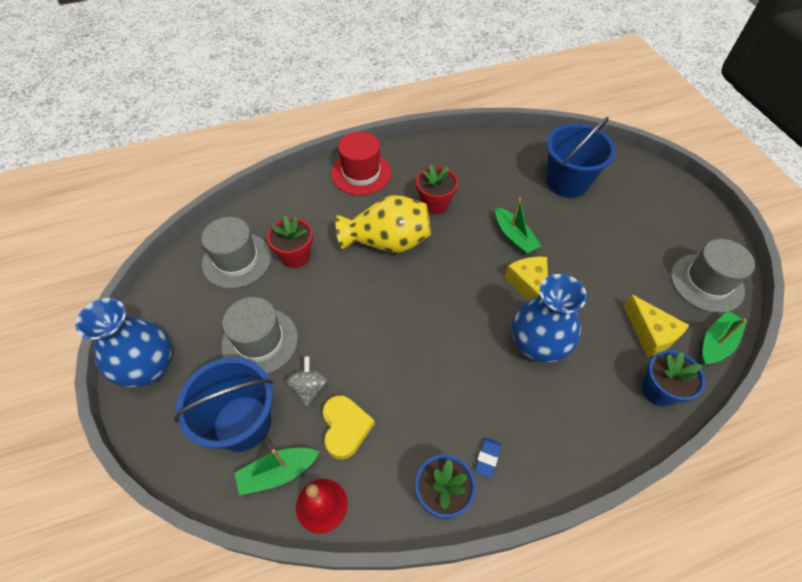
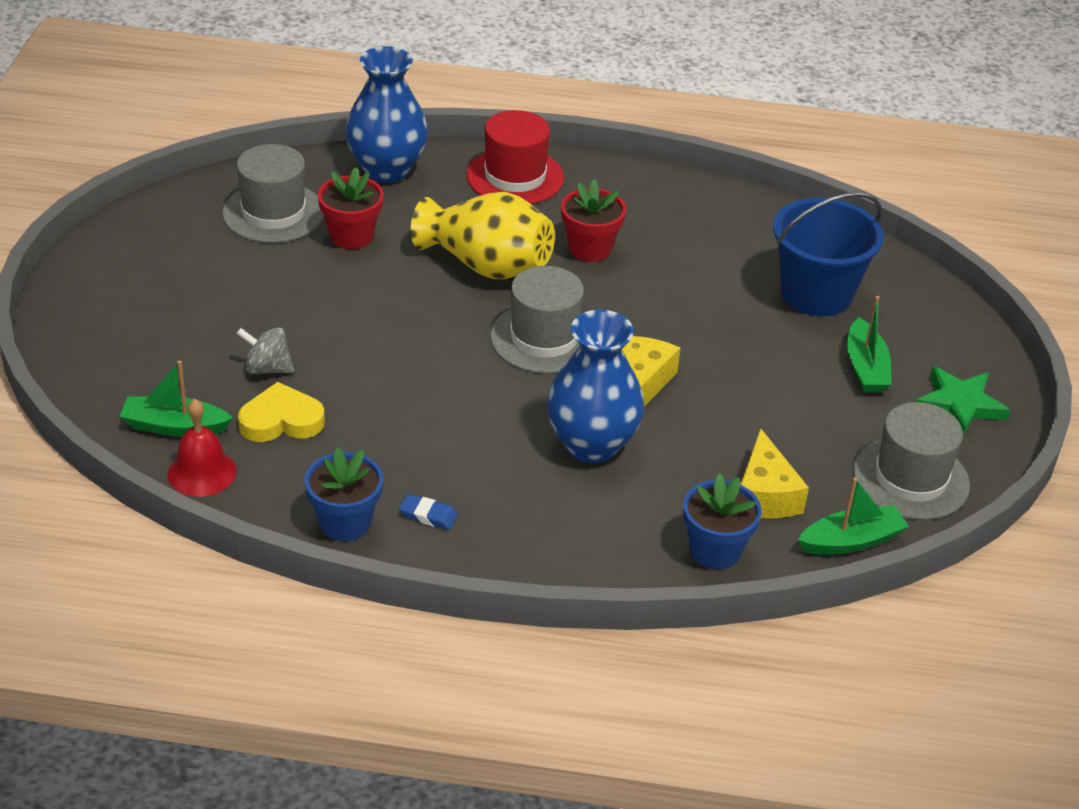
camera: 25 degrees right, 15 degrees down
blue vase [75,298,171,387] -> blue vase moved to [345,46,428,183]
blue bucket [174,357,273,452] -> none
grey hat [221,297,298,374] -> grey hat moved to [490,266,584,374]
grey spinning top [286,356,327,406] -> grey spinning top turned 105 degrees counterclockwise [236,327,294,374]
yellow heart [323,395,375,460] -> yellow heart turned 120 degrees counterclockwise [238,382,325,442]
blue eraser [475,437,501,478] -> blue eraser turned 60 degrees clockwise [399,494,457,530]
green boat [495,198,541,255] -> green boat moved to [847,296,892,393]
none -> green star [916,366,1010,436]

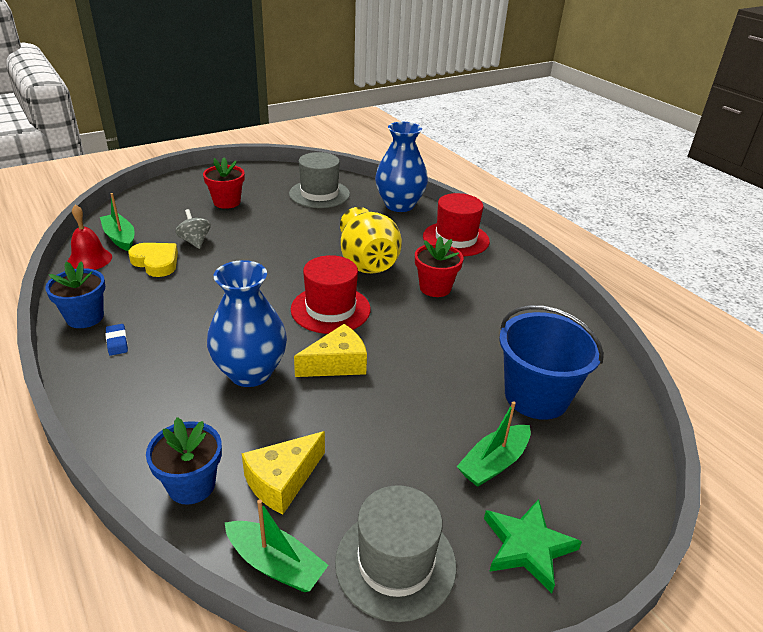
camera: 50 degrees right, 5 degrees down
red flower pot [318,167,384,249] -> red flower pot moved to [203,158,245,209]
grey hat [490,266,584,374] -> red hat [291,255,371,334]

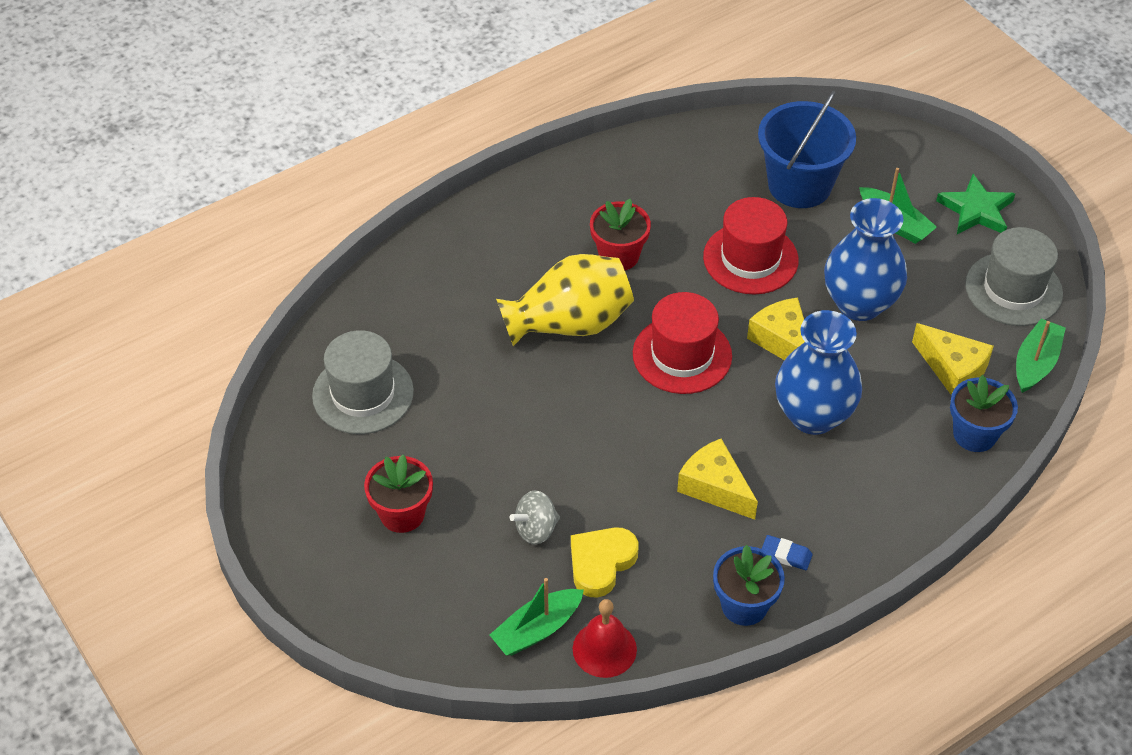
camera: 90 degrees left, 15 degrees up
blue eraser [105,324,128,356] -> blue eraser turned 45 degrees clockwise [762,535,812,570]
blue vase [375,122,428,212] -> blue vase moved to [824,198,907,321]
red hat [423,193,490,256] -> red hat moved to [703,197,799,294]
none -> yellow cheese [677,439,758,520]

